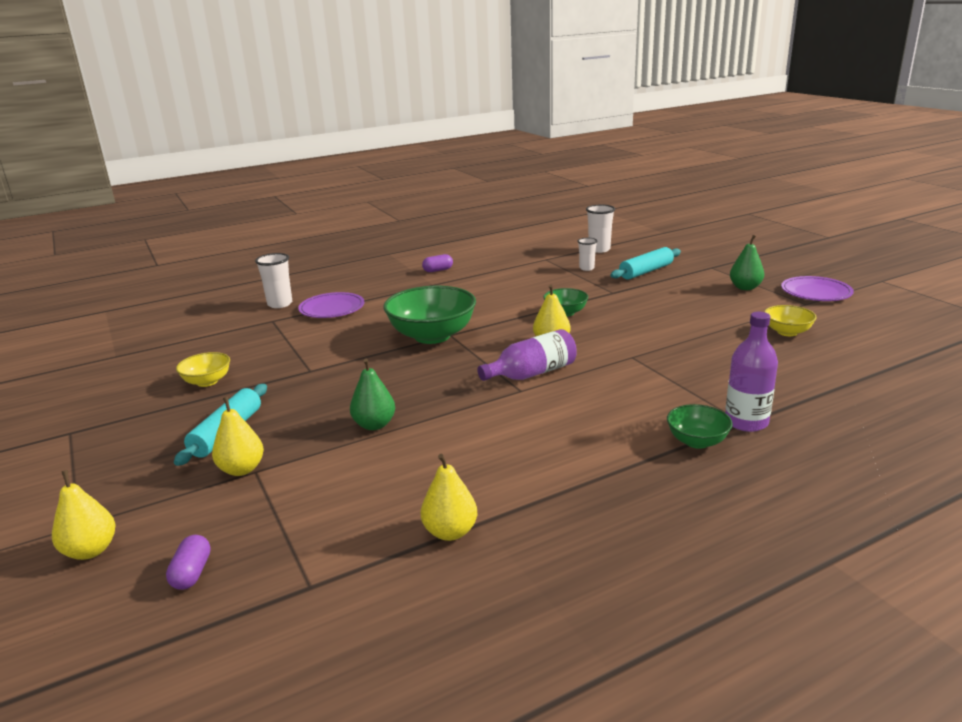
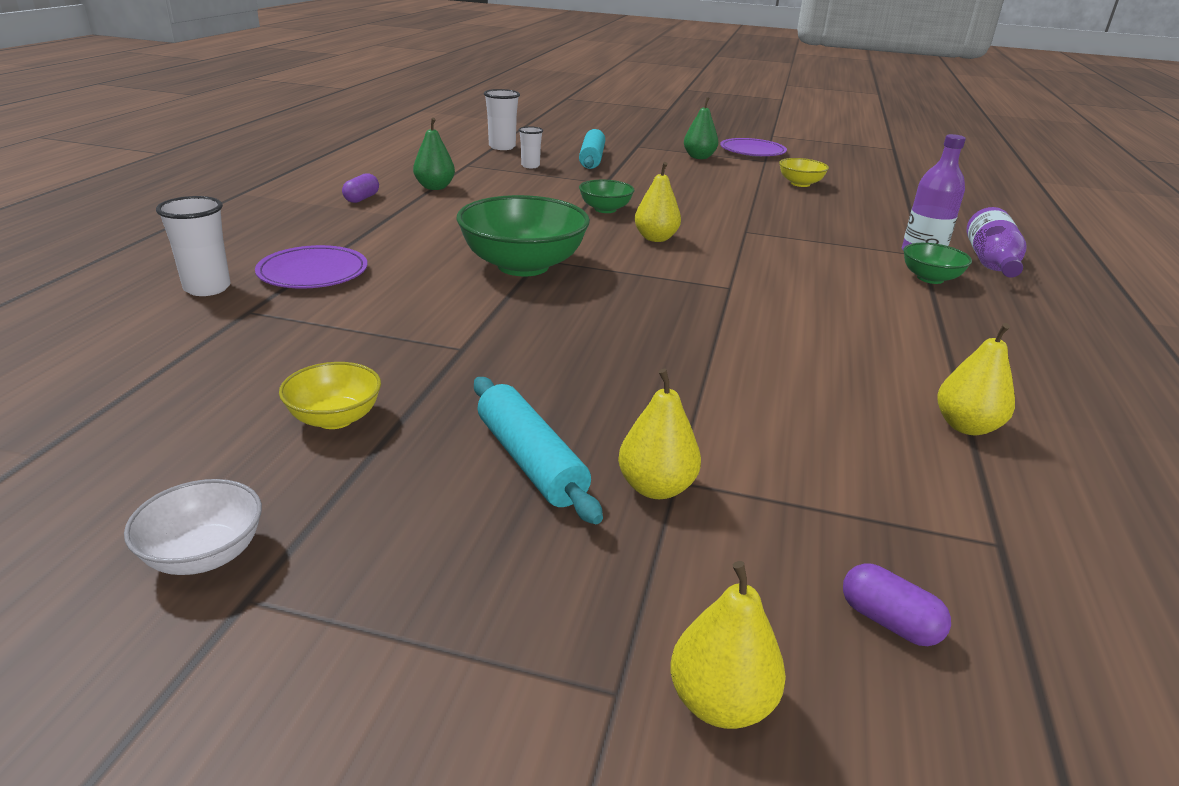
camera: 50 degrees left, 5 degrees up
green pear [350,359,395,430] -> green pear moved to [413,118,455,190]
purple bottle [477,329,577,381] -> purple bottle moved to [966,207,1027,278]
none -> white bowl [124,479,262,575]

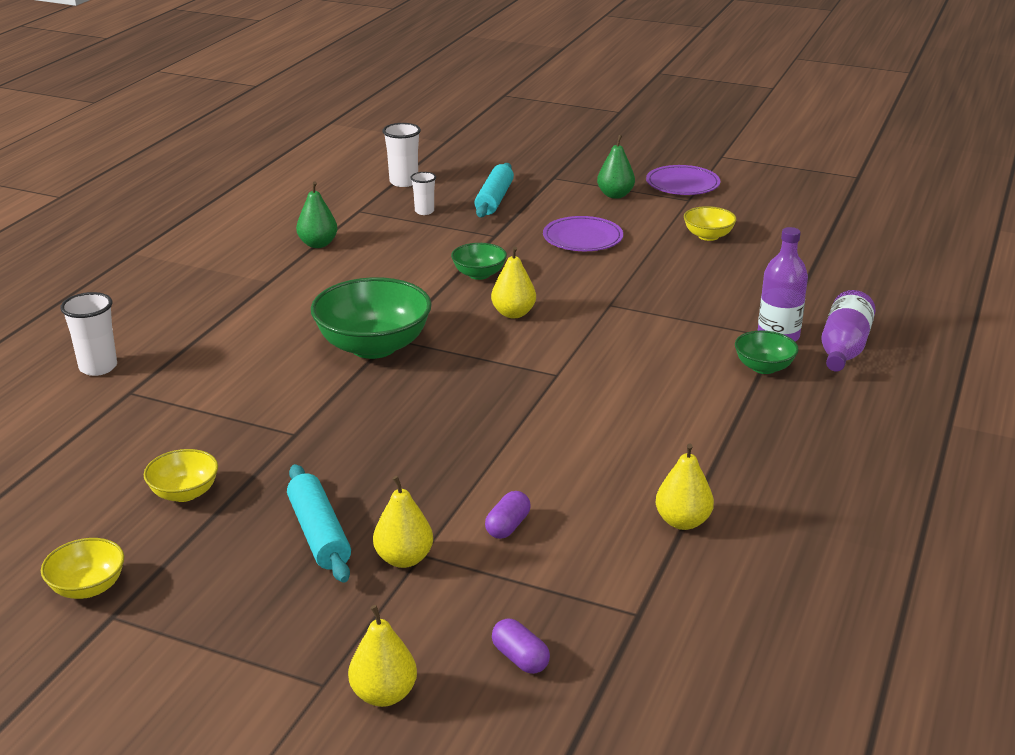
camera: 10 degrees right, 0 degrees up
white bowl [124,479,262,575] -> yellow bowl [41,538,124,599]
purple plate [255,245,368,289] -> purple plate moved to [543,216,623,251]
purple capsule [342,173,379,203] -> purple capsule moved to [485,491,530,539]

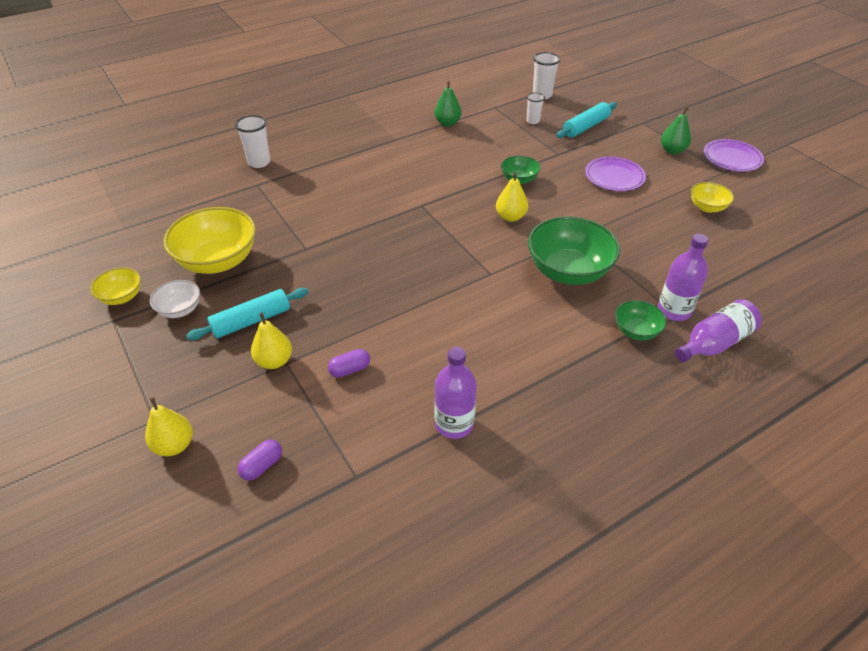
camera: 35 degrees right, 15 degrees up
yellow bowl [144,449,218,502] -> yellow bowl [164,207,256,274], size x1.95
turquoise rolling pin [287,464,351,583] -> turquoise rolling pin turned 45 degrees clockwise [186,288,308,340]
green bowl [311,277,432,359] -> green bowl moved to [528,216,620,285]
purple capsule [492,619,550,674] -> purple capsule turned 45 degrees clockwise [237,440,282,481]
yellow pear [656,444,714,530] -> purple bottle [435,347,477,439]
none -> white bowl [150,280,200,318]

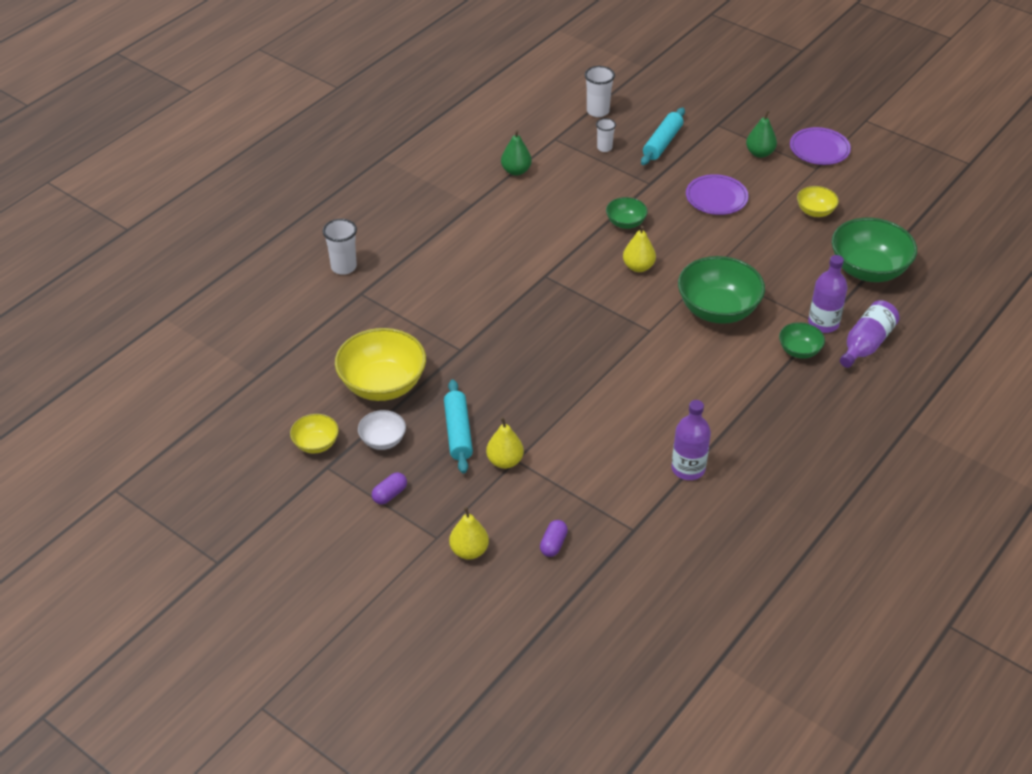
camera: 20 degrees left, 0 degrees up
turquoise rolling pin [186,288,308,340] -> turquoise rolling pin turned 45 degrees counterclockwise [444,379,473,474]
purple capsule [328,349,370,378] -> purple capsule moved to [372,472,407,504]
none -> green bowl [832,218,917,282]

